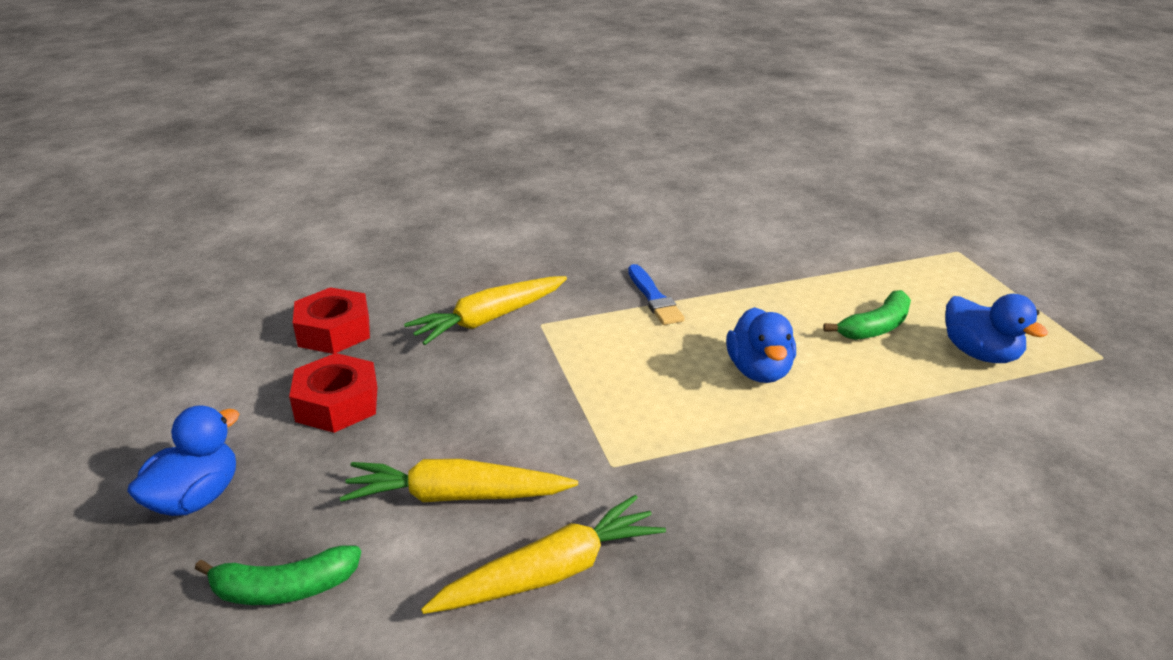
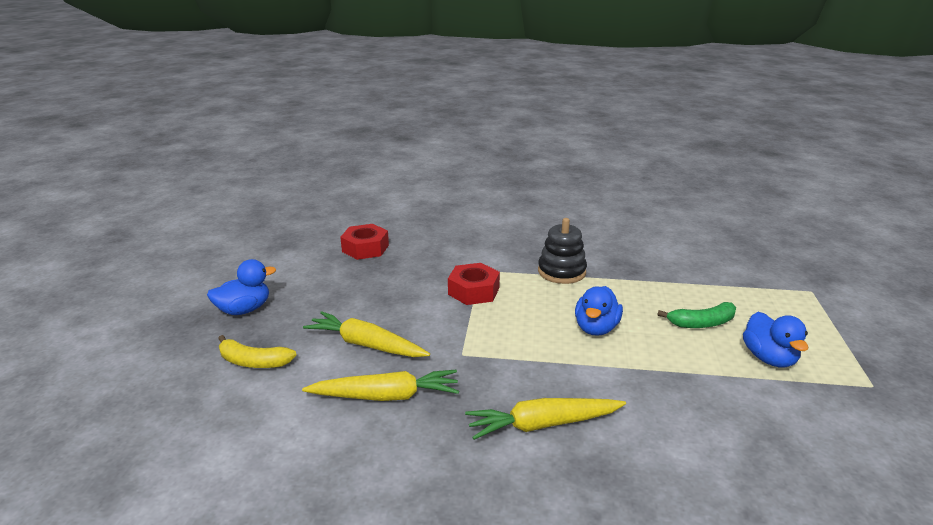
camera: 25 degrees right, 5 degrees down
green banana [195,545,361,605] -> yellow banana [218,335,296,368]
red nut [289,353,377,433] -> red nut moved to [448,263,500,305]
yellow carrot [404,276,567,345] -> yellow carrot moved to [465,398,626,440]
blue brush [628,264,685,325] -> black stacking toy [538,218,587,284]

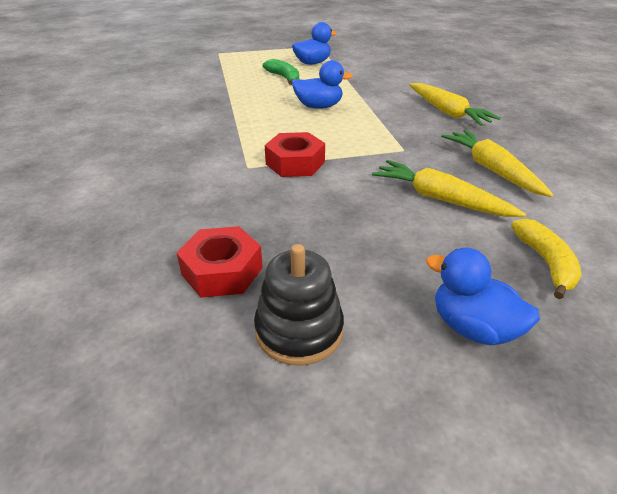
camera: 110 degrees left, 10 degrees up
yellow carrot [303,311,430,357] -> yellow carrot turned 120 degrees clockwise [372,160,526,217]
black stacking toy [538,218,587,284] -> black stacking toy moved to [254,244,344,366]

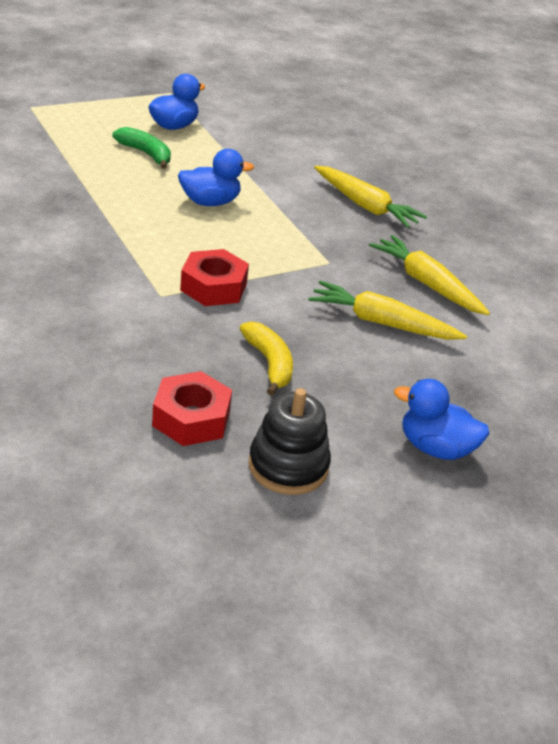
camera: 20 degrees left, 0 degrees up
yellow banana [511,219,581,299] -> yellow banana moved to [240,321,293,396]

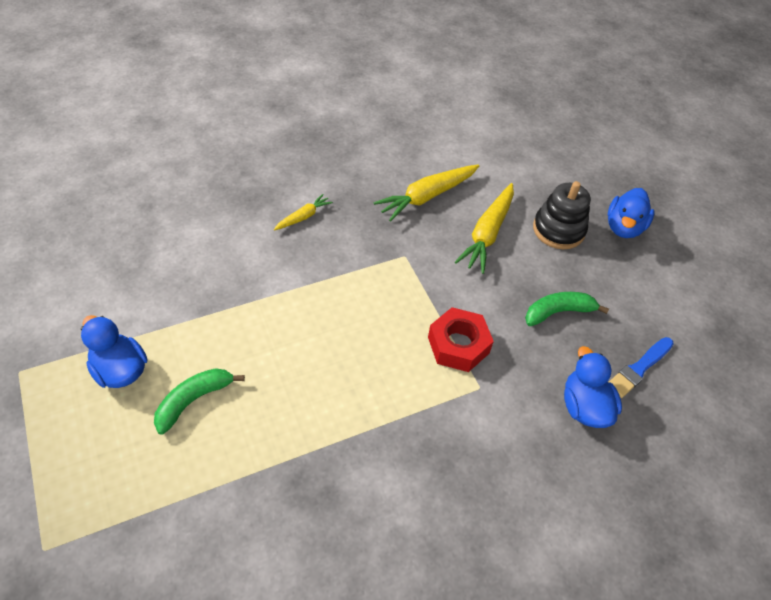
camera: 85 degrees left, 15 degrees up
red nut [152,371,232,446] -> blue brush [608,337,674,398]
blue duck [178,149,254,206] -> blue duck moved to [564,346,622,428]
yellow banana [240,321,293,396] -> green banana [525,292,609,326]
black stacking toy [248,388,331,495] -> black stacking toy moved to [533,181,591,249]
yellow carrot [314,166,427,228] -> yellow carrot [274,194,333,231], size x0.53

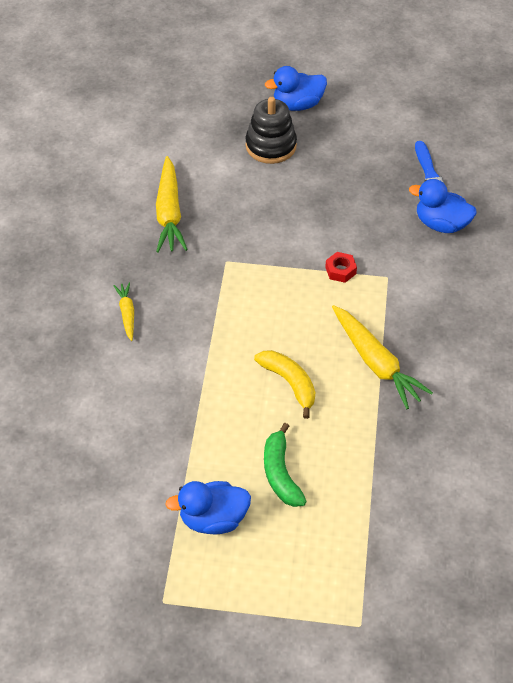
camera: 55 degrees left, 0 degrees up
red nut [428,307,494,372] -> red nut [325,252,357,283], size x0.54
yellow carrot [455,183,514,274] -> yellow carrot moved to [332,305,433,409]
green banana [525,292,609,326] -> none
blue duck [608,188,654,238] -> blue duck turned 105 degrees clockwise [265,66,327,111]
none -> yellow banana [254,350,315,419]

